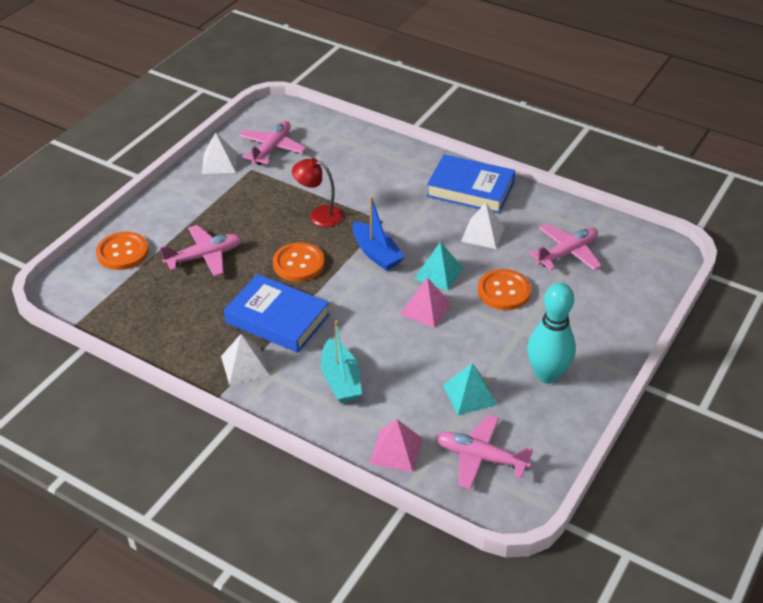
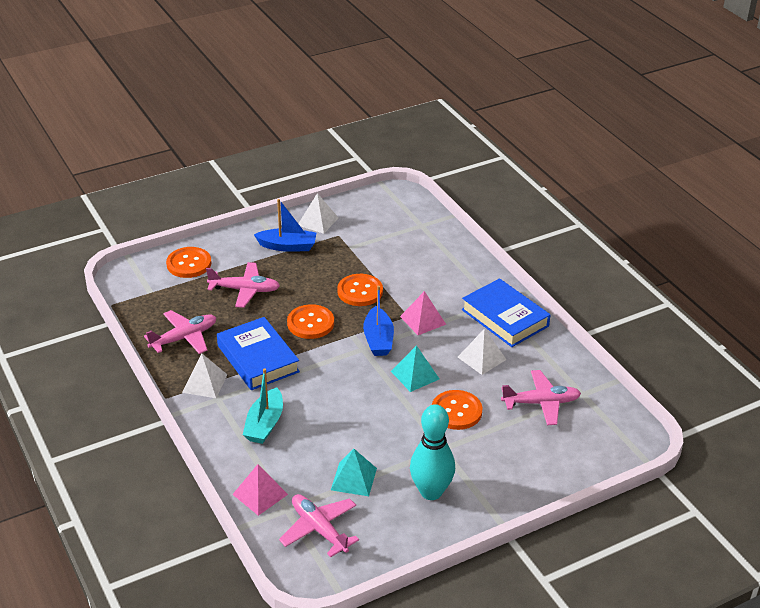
camera: 30 degrees right, 5 degrees down
pink plane [239,121,306,165] -> pink plane moved to [144,310,216,354]
red lamp [292,158,344,227] -> orange button [337,274,383,306]
pink pyramid [400,277,452,328] -> pink pyramid moved to [400,291,446,335]
none -> blue boat [254,199,317,252]

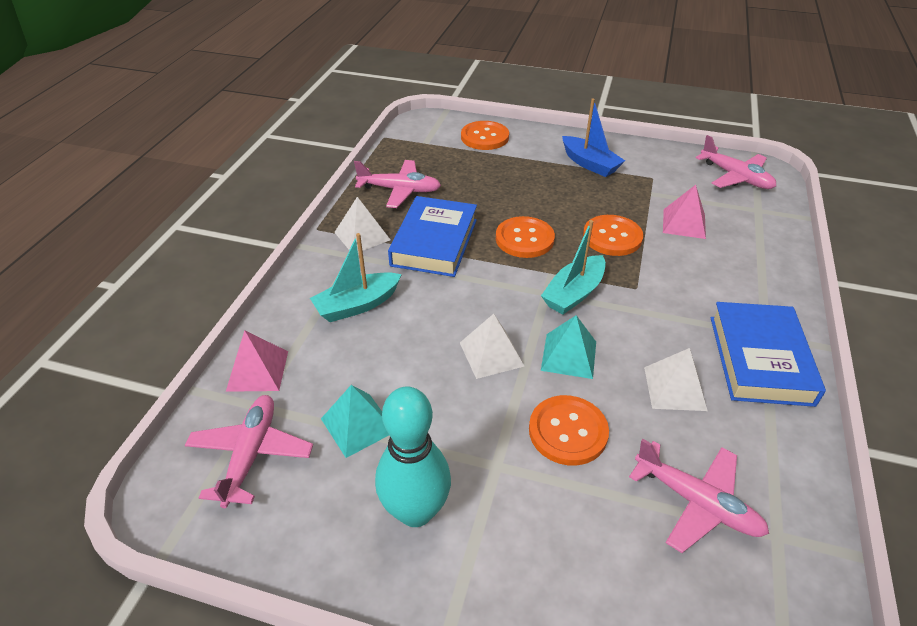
camera: 45 degrees right, 5 degrees up
pink plane [206,262,280,308] -> pink plane moved to [696,135,776,189]
white pyramid [298,193,338,234] -> white pyramid moved to [460,314,524,379]
blue boat [363,286,394,356] -> turquoise boat [541,220,606,314]
pink pyramid [400,291,446,335] -> pink pyramid moved to [663,185,706,239]

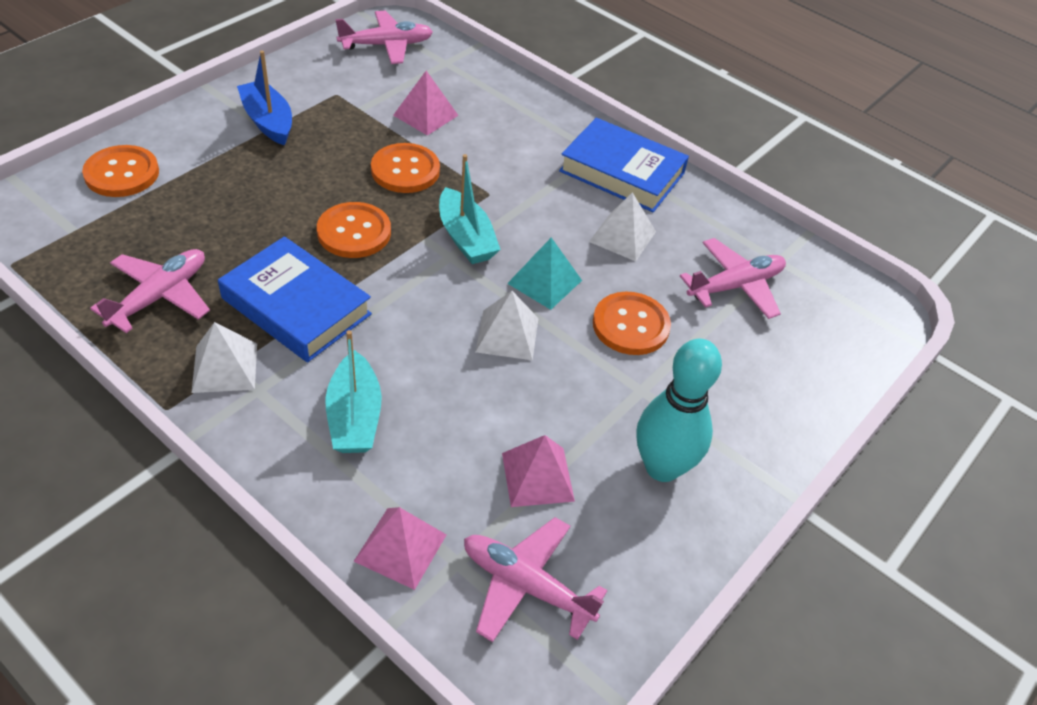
camera: 70 degrees left, 5 degrees up
turquoise pyramid [321,385,389,458] -> pink pyramid [502,435,575,507]
blue boat [562,98,625,177] -> blue boat turned 105 degrees counterclockwise [237,51,292,145]

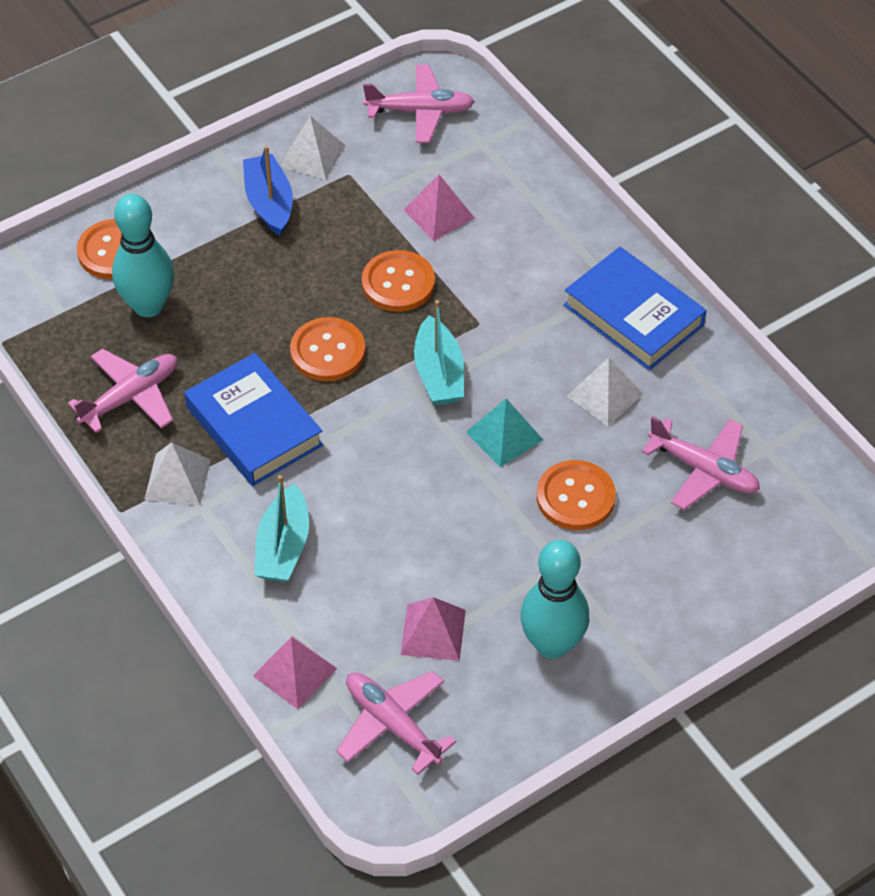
camera: 20 degrees right, 5 degrees up
white pyramid [475,291,538,360] -> white pyramid moved to [280,116,346,180]
pink plane [680,238,786,319] -> pink plane turned 45 degrees clockwise [642,416,760,510]
none -> turquoise bowling pin [112,194,174,317]

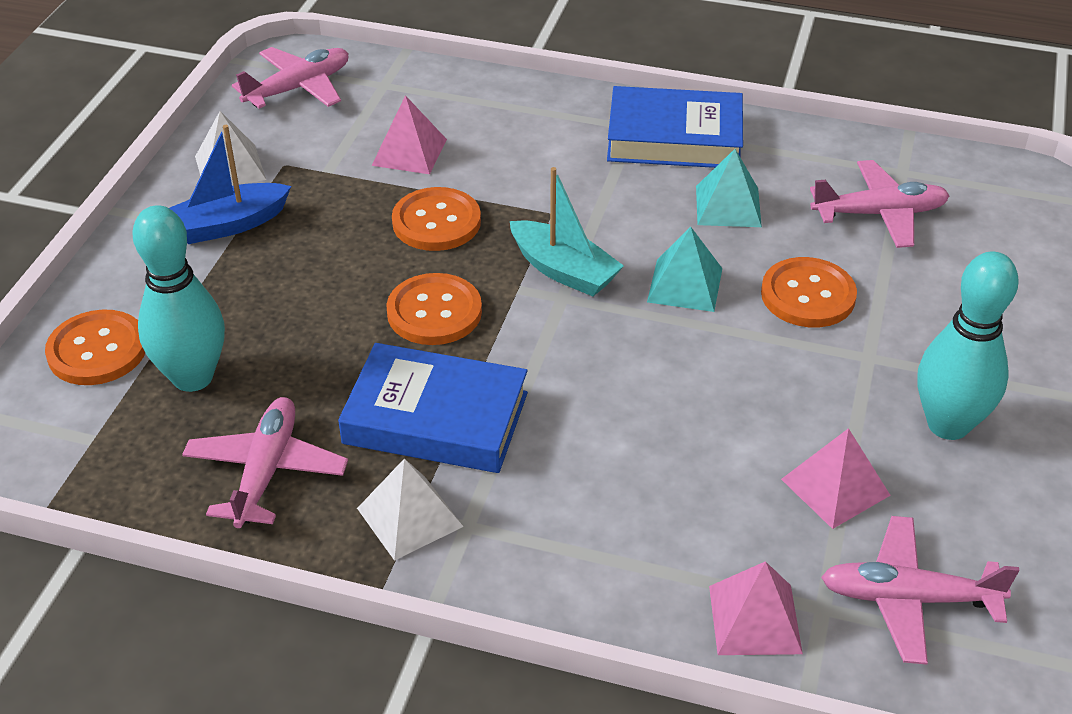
camera: 40 degrees left, 10 degrees down
blue boat [243,145,293,236] -> blue boat turned 60 degrees counterclockwise [169,125,291,244]
turquoise boat [254,475,309,582] -> none
white pyramid [567,357,643,426] -> turquoise pyramid [696,149,762,227]

